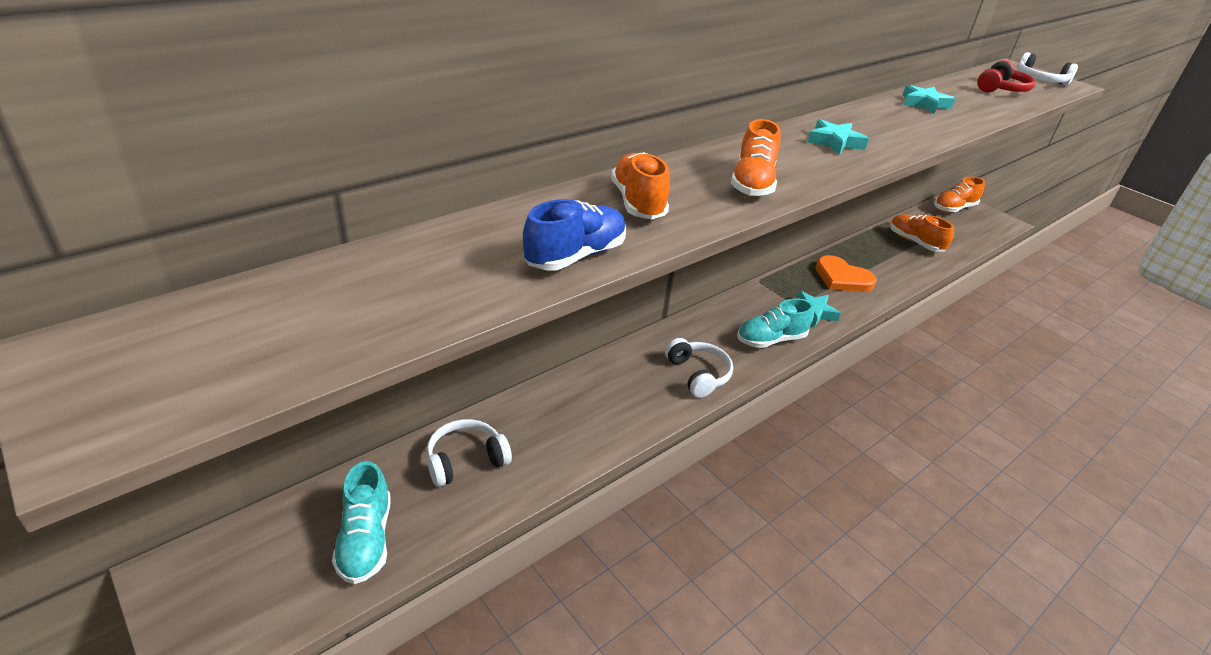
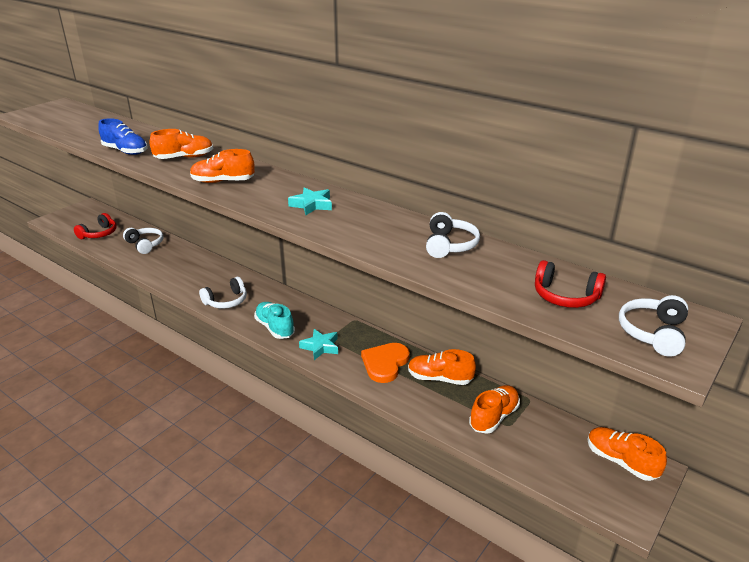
camera: 80 degrees right, 5 degrees down
turquoise shoe [332,461,391,584] -> red headphones [74,213,117,239]
turquoise star [902,85,955,114] -> white headphones [426,212,480,258]
none -> orange shoe [408,349,476,385]

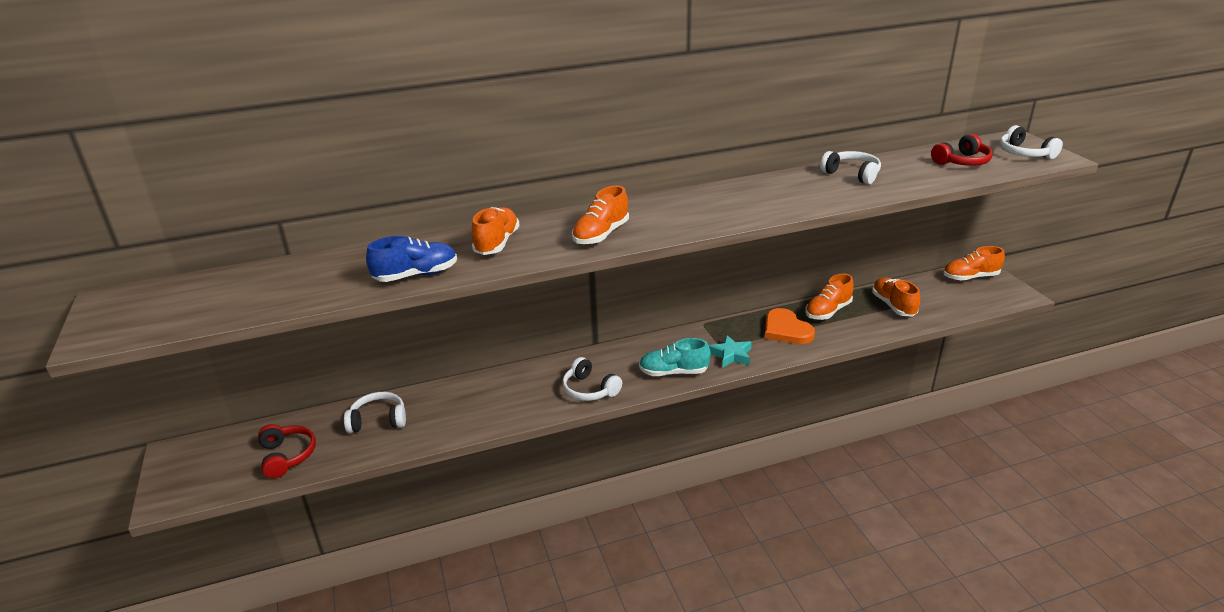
camera: 55 degrees left, 0 degrees up
white headphones [199,277,247,309] -> white headphones turned 135 degrees clockwise [562,357,622,401]
turquoise star [288,187,332,215] -> none

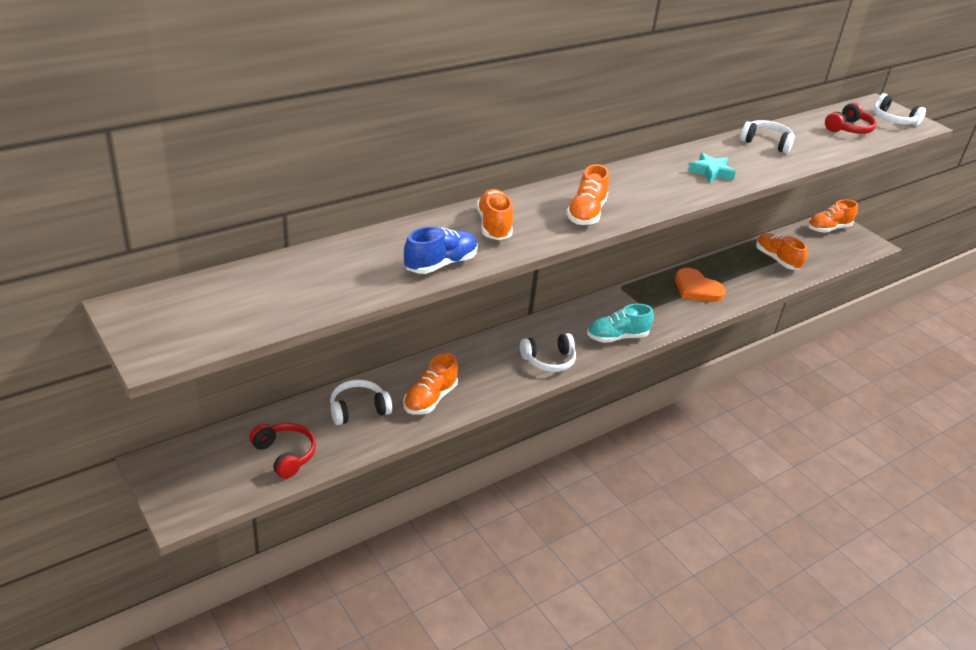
camera: 20 degrees left, 5 degrees up
white headphones [562,357,622,401] -> white headphones turned 45 degrees counterclockwise [520,333,576,372]
turquoise star [709,335,752,368] -> turquoise star moved to [688,153,736,183]
orange shoe [805,273,854,320] -> orange shoe moved to [403,353,458,415]

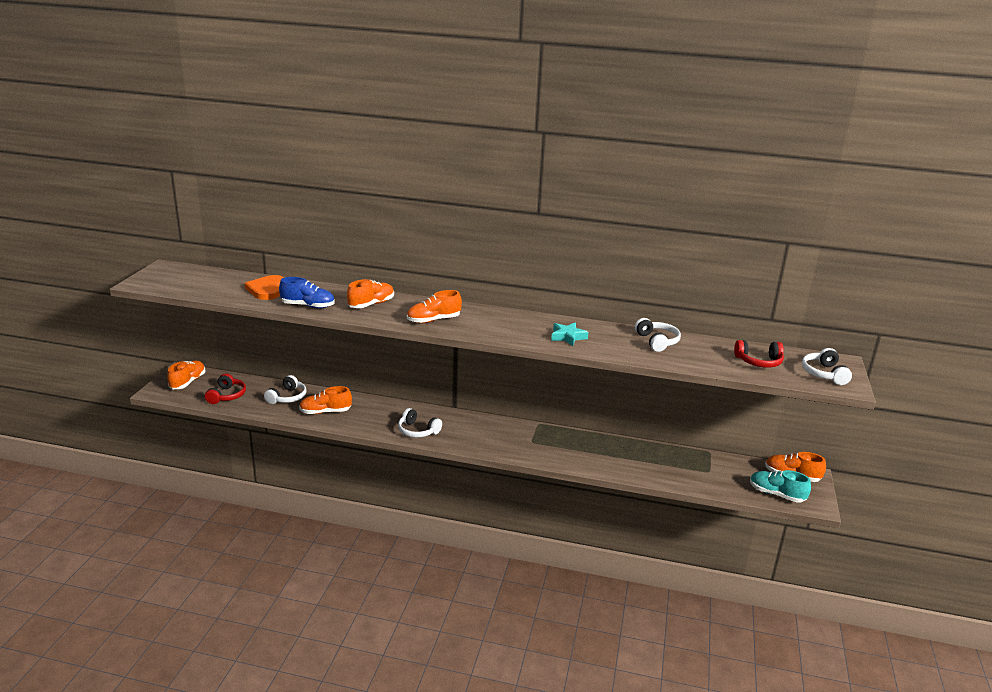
camera: 50 degrees right, 10 degrees down
white headphones [330,379,392,425] -> white headphones turned 90 degrees clockwise [264,375,306,404]
turquoise shoe [587,304,654,343] -> turquoise shoe moved to [750,470,811,503]
orange heart [675,268,726,302] -> orange heart moved to [245,275,284,300]
orange shoe [756,233,807,270] -> orange shoe moved to [167,361,206,389]

